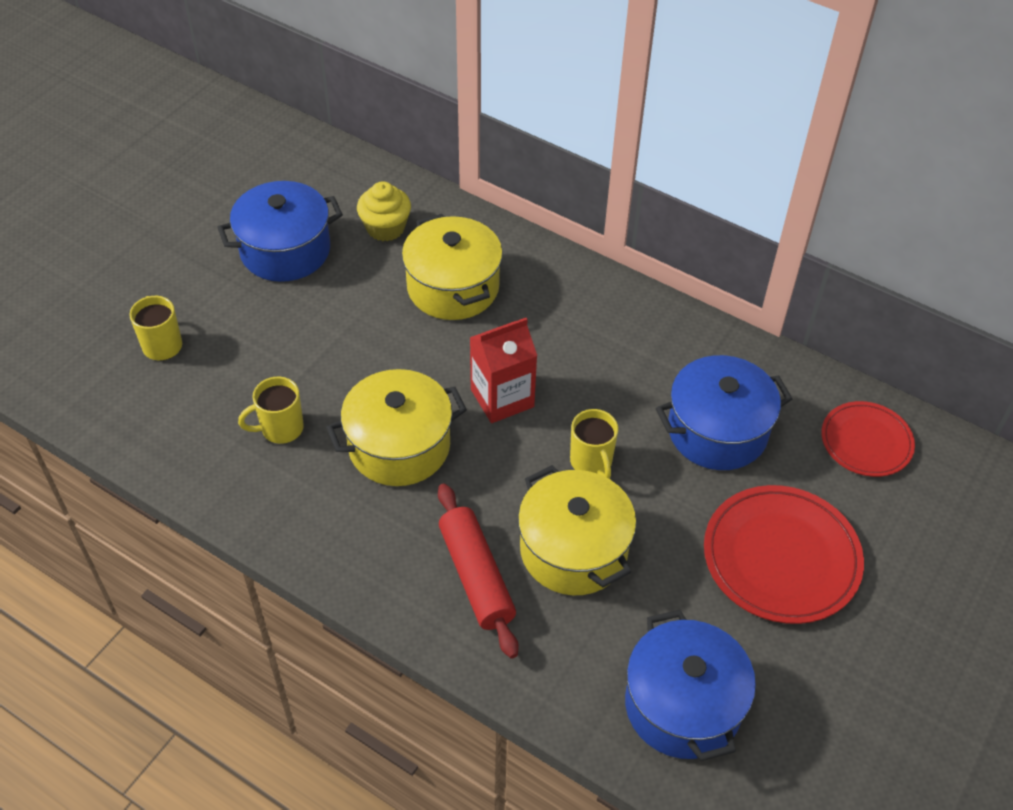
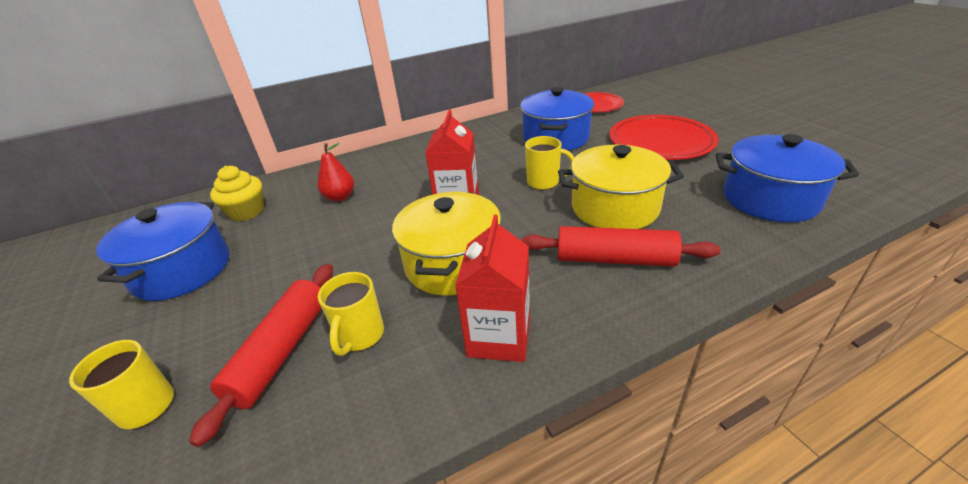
camera: 55 degrees left, 15 degrees down
yellow pot [402,214,503,320] -> red pear [317,143,354,202]
none -> red rolling pin [189,264,333,447]
none -> red carton [455,215,530,362]

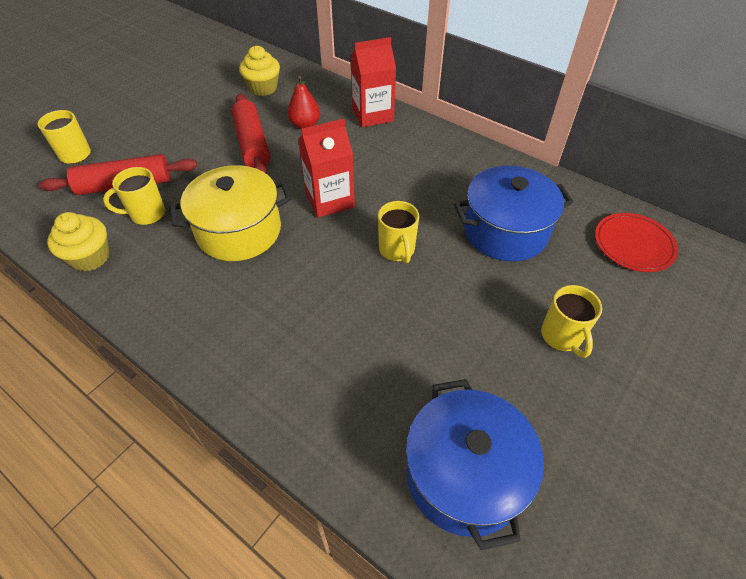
camera: 60 degrees right, 15 degrees up
blue pot [96,202,229,301] -> none
red carton [455,215,530,362] -> red carton moved to [350,37,396,127]
red rolling pin [522,226,720,266] -> red rolling pin moved to [232,93,270,174]
yellow pot [558,145,684,229] -> none
red plate [610,115,718,160] -> yellow mug [541,285,602,358]
none -> yellow cupcake [47,212,110,271]

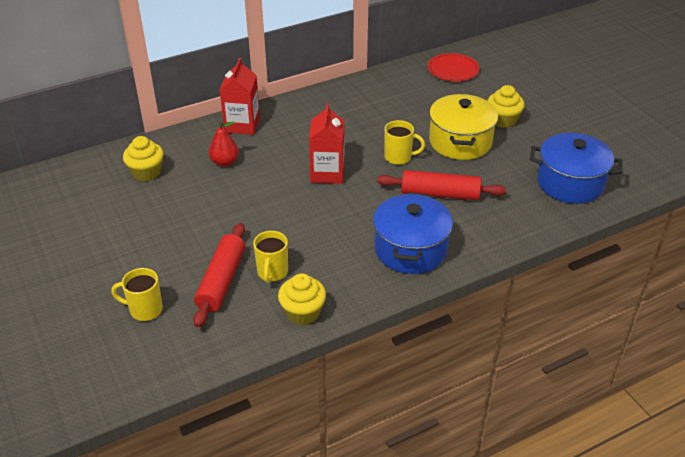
camera: 65 degrees left, 10 degrees down
yellow pot [170,165,291,261] -> yellow pot moved to [429,94,498,160]
red rolling pin [232,93,270,174] -> red rolling pin moved to [377,170,506,200]
blue pot [454,166,573,262] -> blue pot moved to [373,192,453,274]
yellow mug [541,285,602,358] -> yellow cupcake [487,85,525,128]

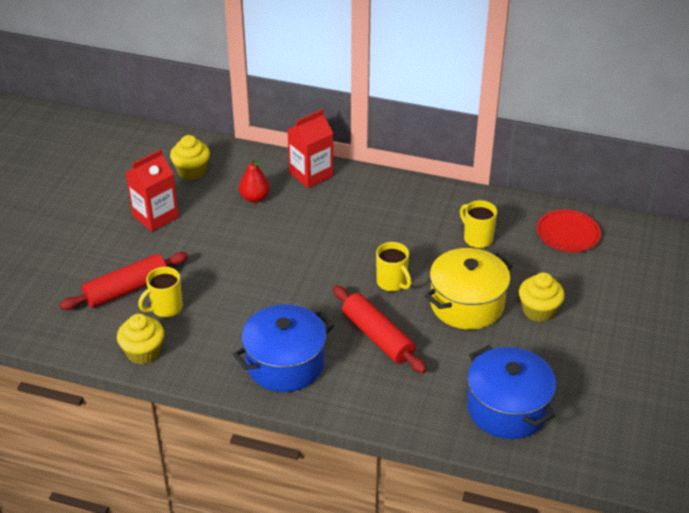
camera: 45 degrees right, 0 degrees up
yellow mug [111,268,163,321] -> yellow mug moved to [460,200,497,248]
red carton [309,103,344,184] -> red carton moved to [125,149,179,232]

